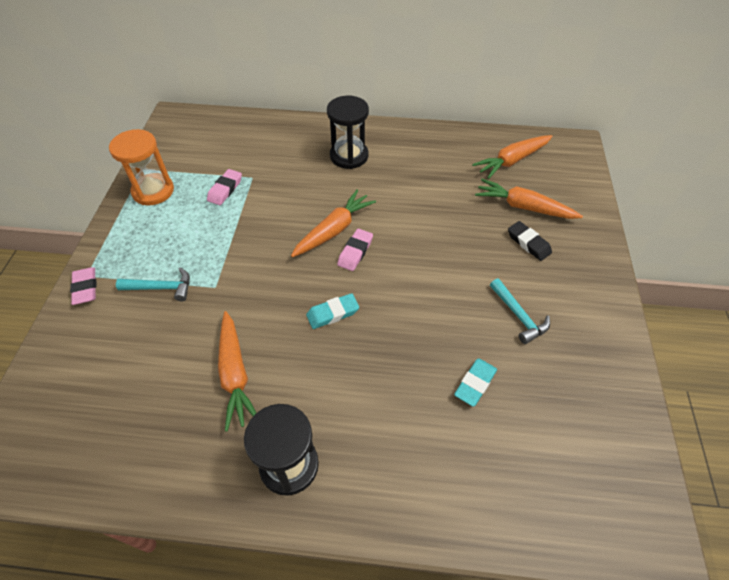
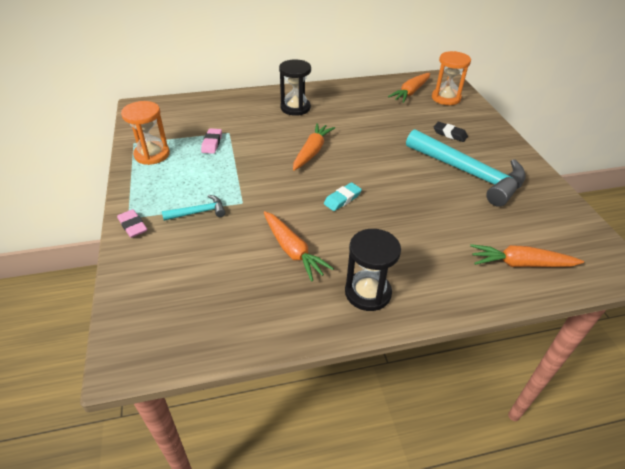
camera: 20 degrees left, 10 degrees down
pink eraser [337,229,373,271] -> none
turquoise eraser [454,358,497,407] -> none
orange carrot [475,179,583,219] -> orange carrot moved to [470,244,584,267]
turquoise hammer [490,278,550,344] -> turquoise hammer [406,129,526,207], size x2.30
none -> orange hourglass [432,51,471,105]

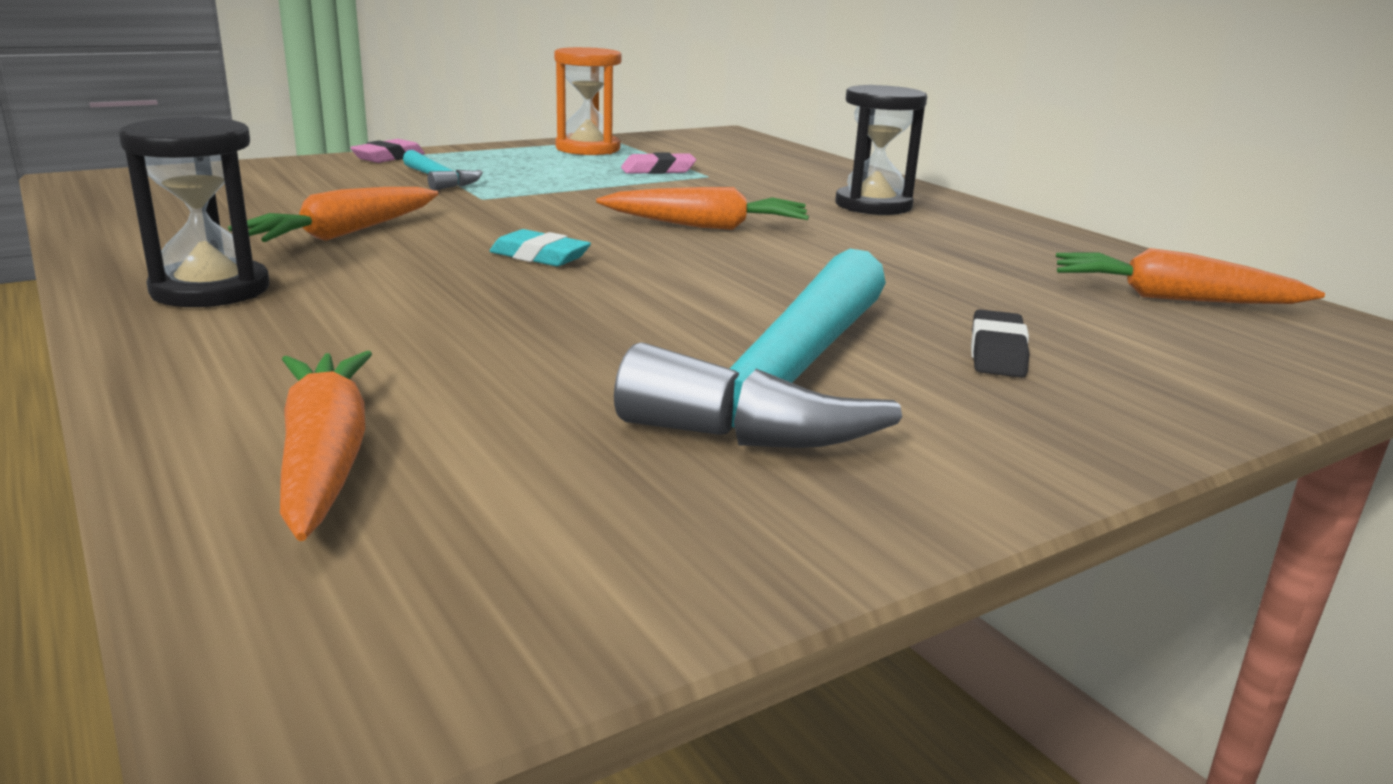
camera: 70 degrees right, 20 degrees down
orange hourglass [432,51,471,105] -> none

